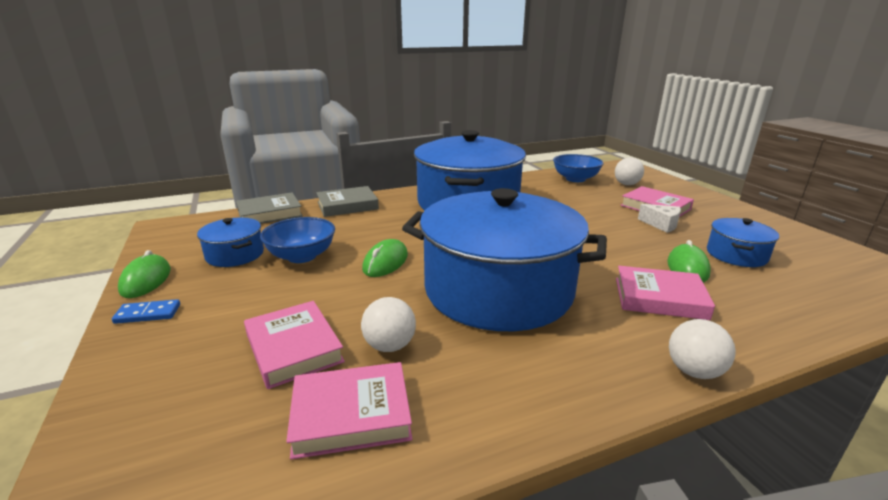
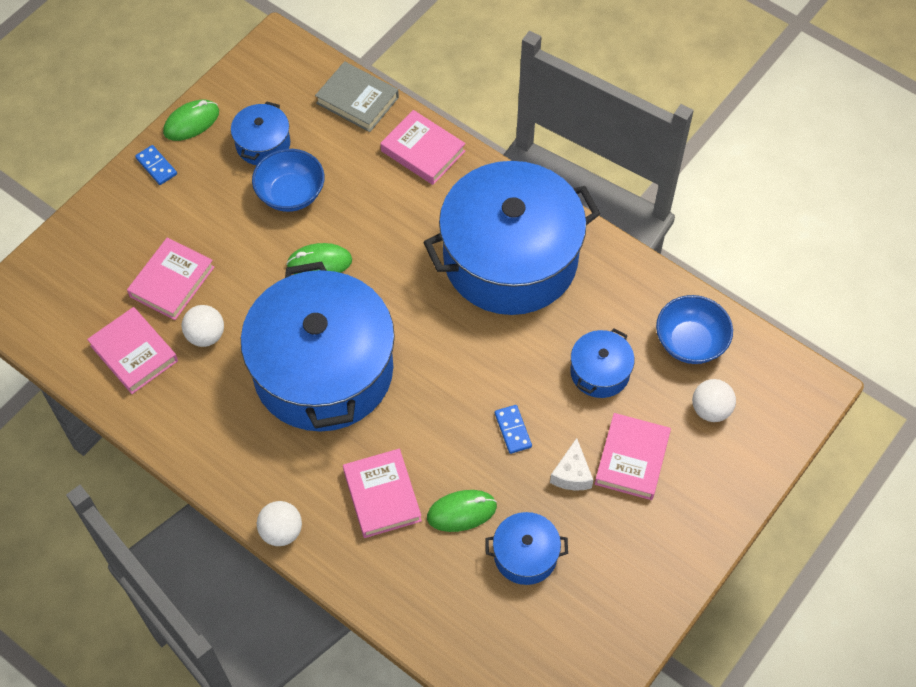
camera: 60 degrees right, 35 degrees up
grey book [316,186,379,217] -> pink book [381,110,466,185]
none -> blue domino [495,405,532,454]
none -> blue pot [570,328,635,398]

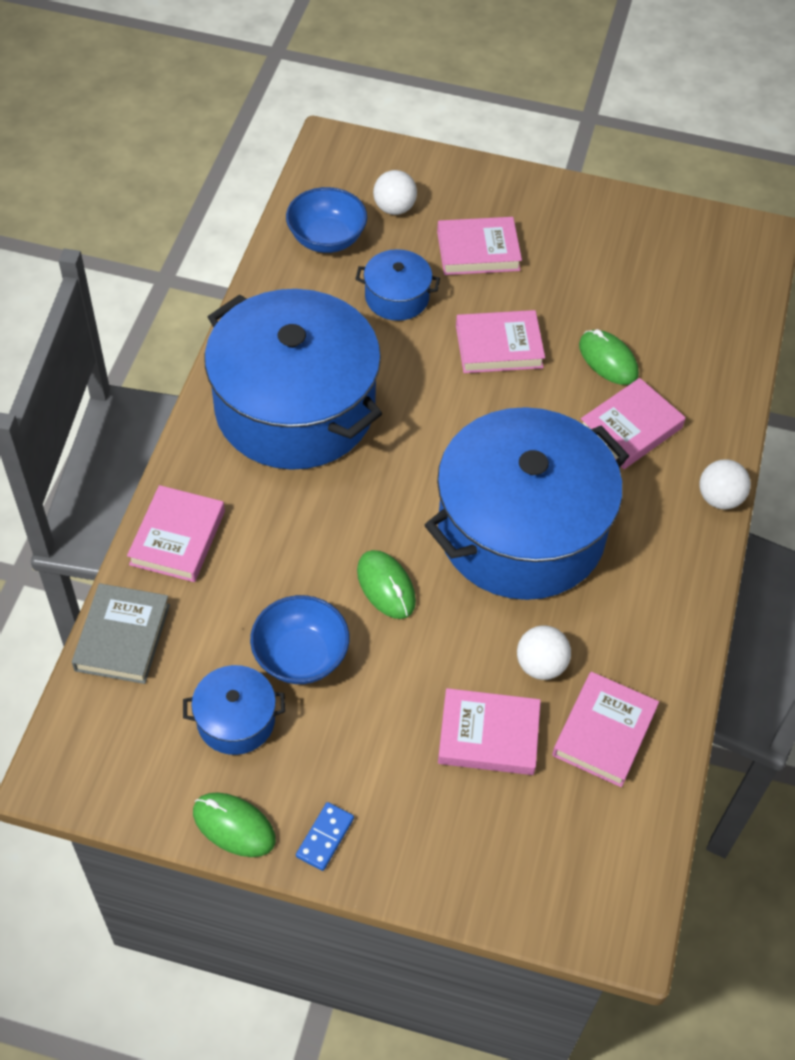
camera: 115 degrees left, 5 degrees down
blue pot [485,512,568,585] -> none
blue domino [495,405,532,454] -> pink book [456,310,545,373]
white cheese [550,438,593,491] -> none

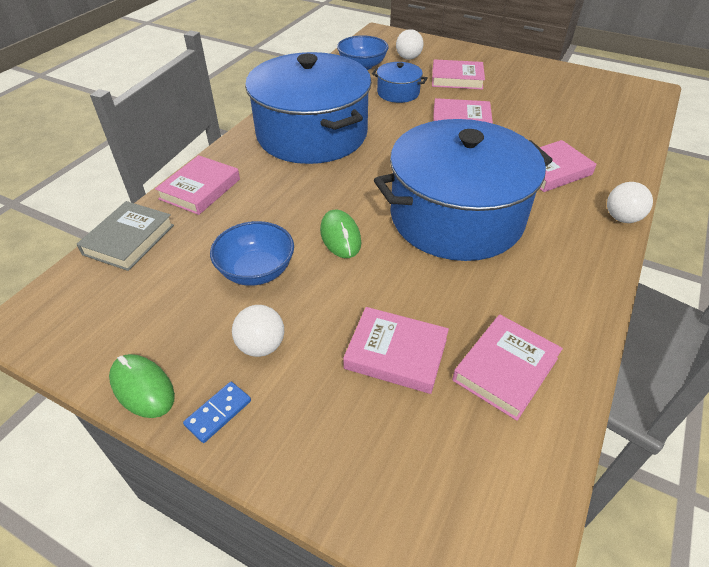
camera: 15 degrees right, 10 degrees down
blue pot [183,665,285,755] -> none
white ball [517,626,571,680] -> white ball moved to [232,305,284,357]
green mouse [579,329,639,385] -> none

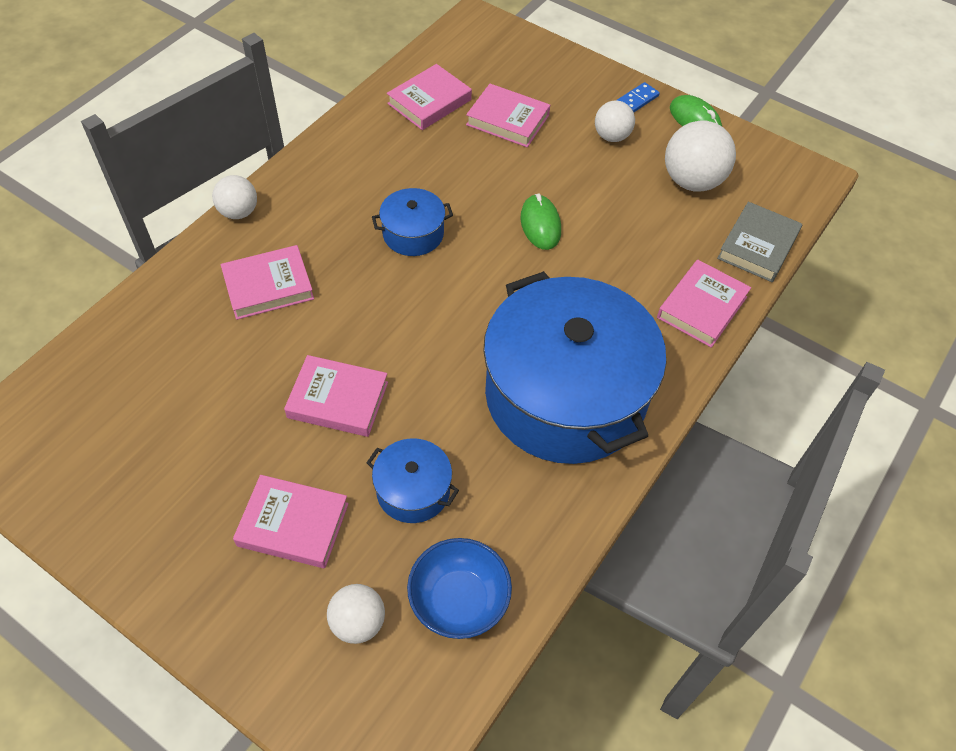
camera: 175 degrees left, 10 degrees up
blue bowl [210,221,294,286] -> none
blue pot [374,119,553,261] -> blue pot [372,188,453,256], size x0.43
none -> white ball [665,120,736,191]

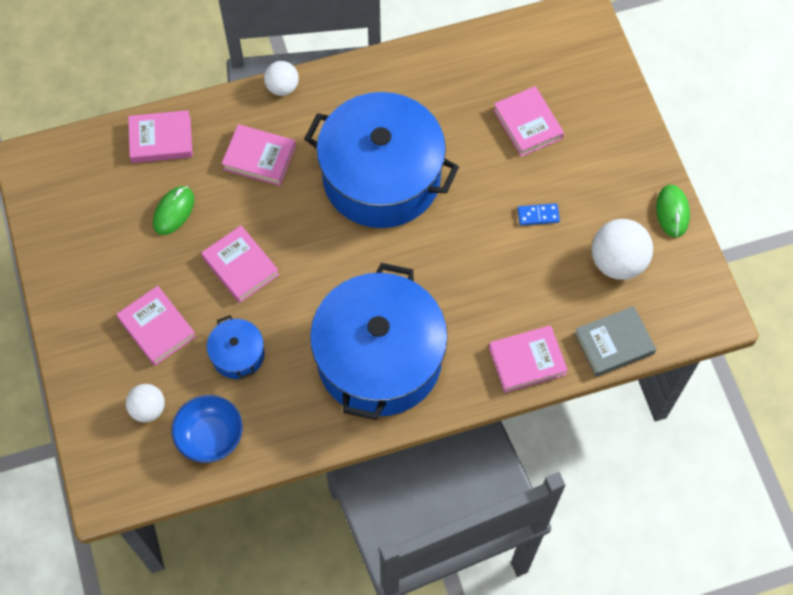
camera: 40 degrees right, 10 degrees up
blue pot [372,188,453,256] -> blue pot [304,92,459,228], size x2.35
pink book [387,64,472,130] -> pink book moved to [128,110,193,163]
green mouse [520,193,561,250] -> green mouse moved to [153,186,194,235]
white ball [595,101,635,142] -> none
blue domino [616,82,660,112] -> blue domino moved to [518,203,560,225]

